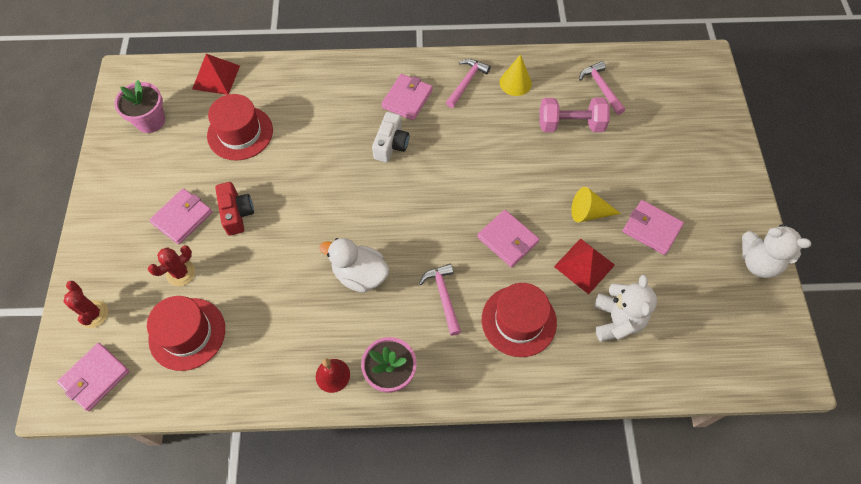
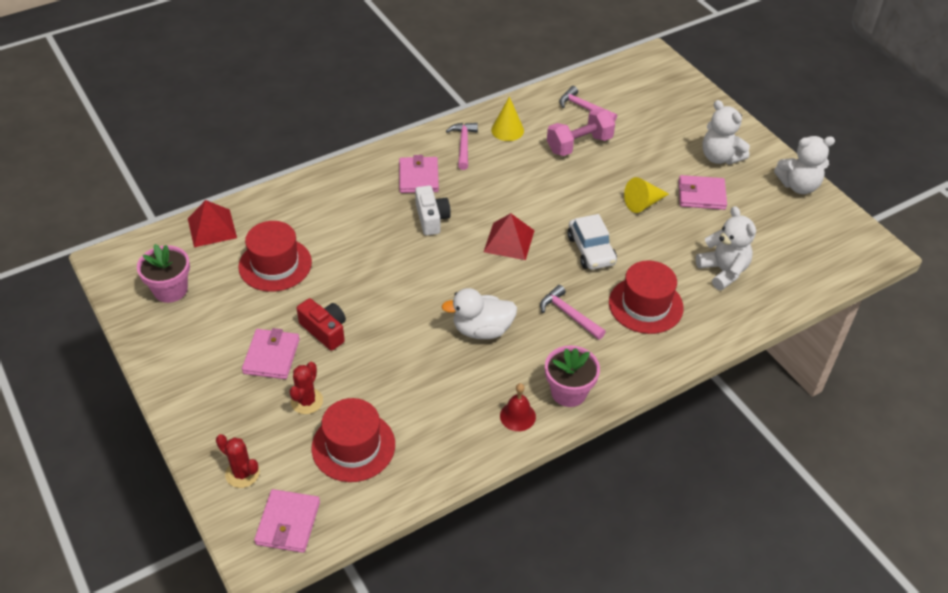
camera: 30 degrees left, 15 degrees down
pink wallet [477,210,540,267] -> white car [568,214,617,270]
red pyramid [554,238,615,294] -> red pyramid moved to [484,213,535,260]
none -> white teddy bear [702,100,750,165]

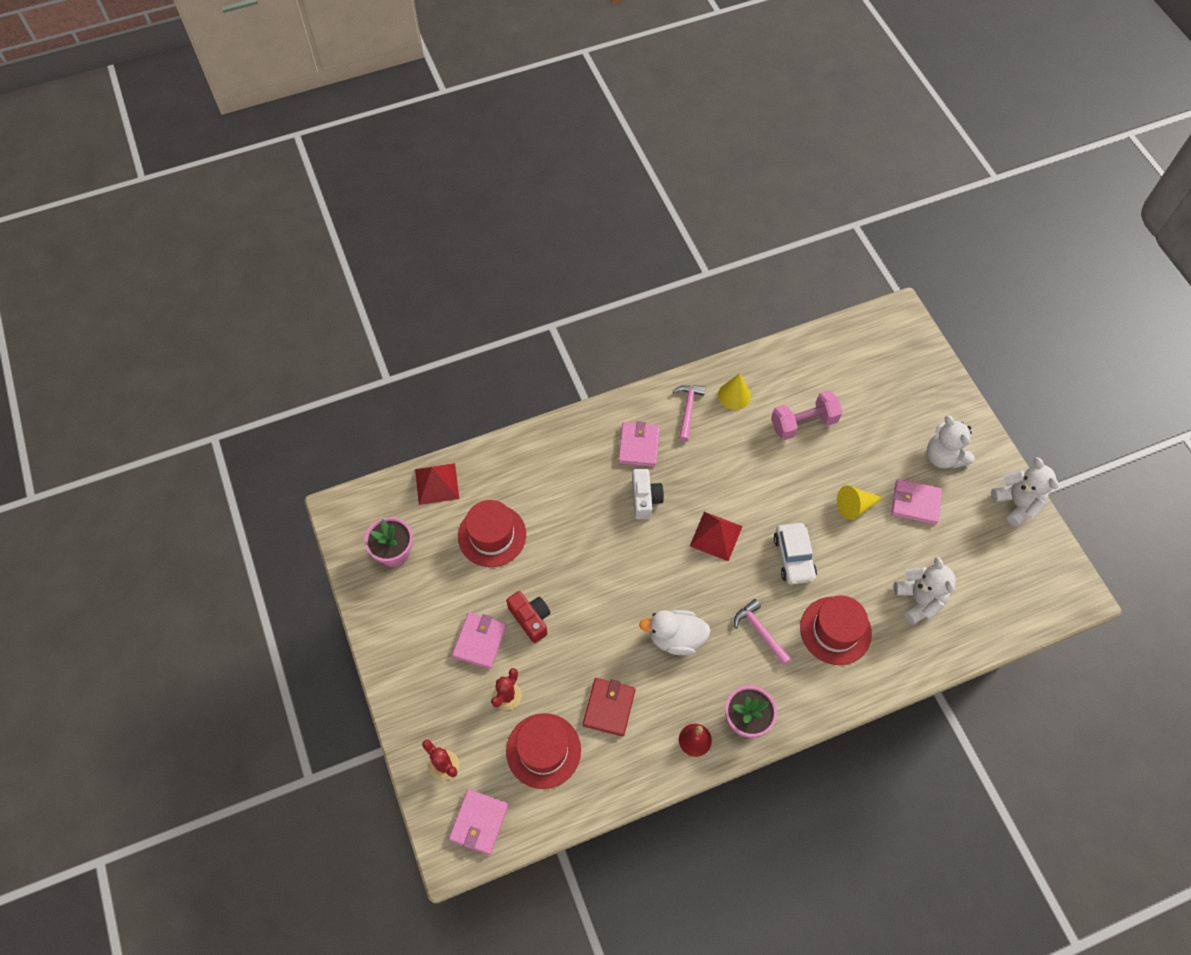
camera: 10 degrees right, 15 degrees up
pink hammer [559,86,617,122] -> none
white teddy bear [774,136,835,194] -> white teddy bear turned 120 degrees counterclockwise [991,457,1059,527]
none -> red wallet [583,678,636,737]

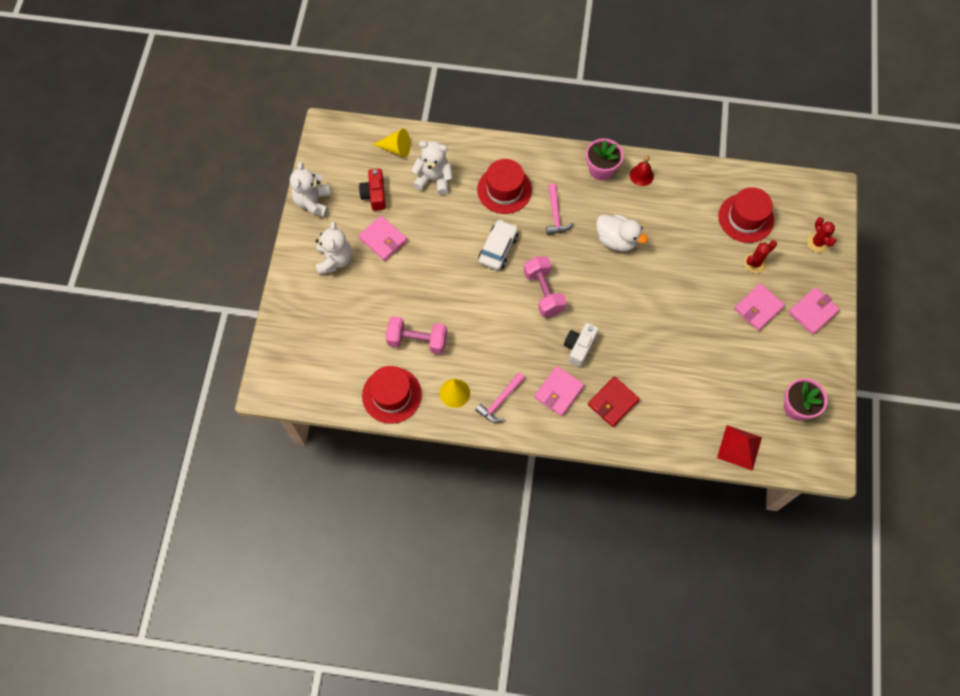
camera: 150 degrees left, 5 degrees up
pink wallet [449,789,509,855] -> pink wallet moved to [789,287,840,335]
red hat [458,500,526,567] -> red hat moved to [362,366,422,424]
red camera [506,591,551,643] -> red camera moved to [359,169,386,211]
red wallet [583,678,636,737] -> red wallet moved to [588,376,640,427]
red pyramid [690,512,743,561] -> pink dumbbell [524,256,567,317]
yellow cone [837,485,883,520] -> yellow cone moved to [373,129,410,157]
white teddy bear [894,557,956,625] -> white teddy bear turned 90 degrees clockwise [411,141,453,195]

